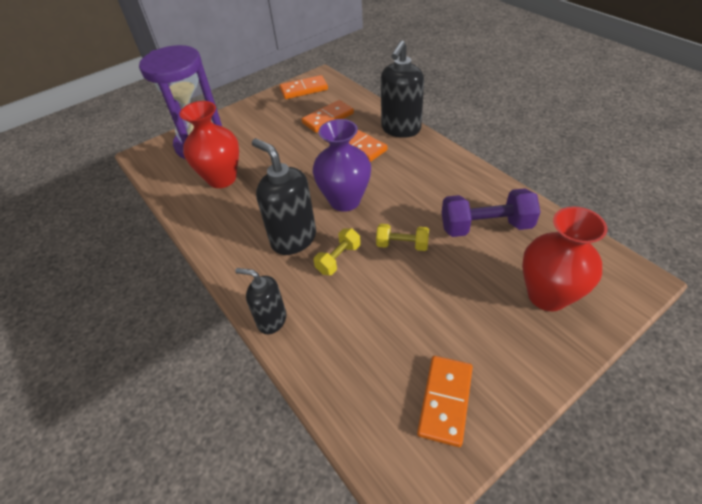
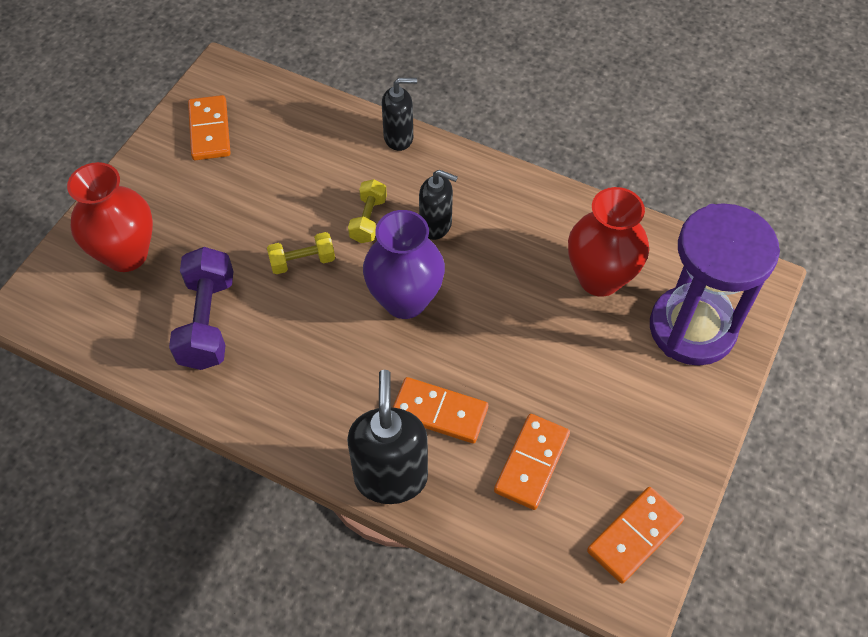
camera: 150 degrees right, 10 degrees up
black soap dispenser [252,138,316,255] -> black soap dispenser [419,170,458,240], size x0.62
purple dumbbell [442,188,540,237] -> purple dumbbell turned 60 degrees counterclockwise [169,247,234,370]

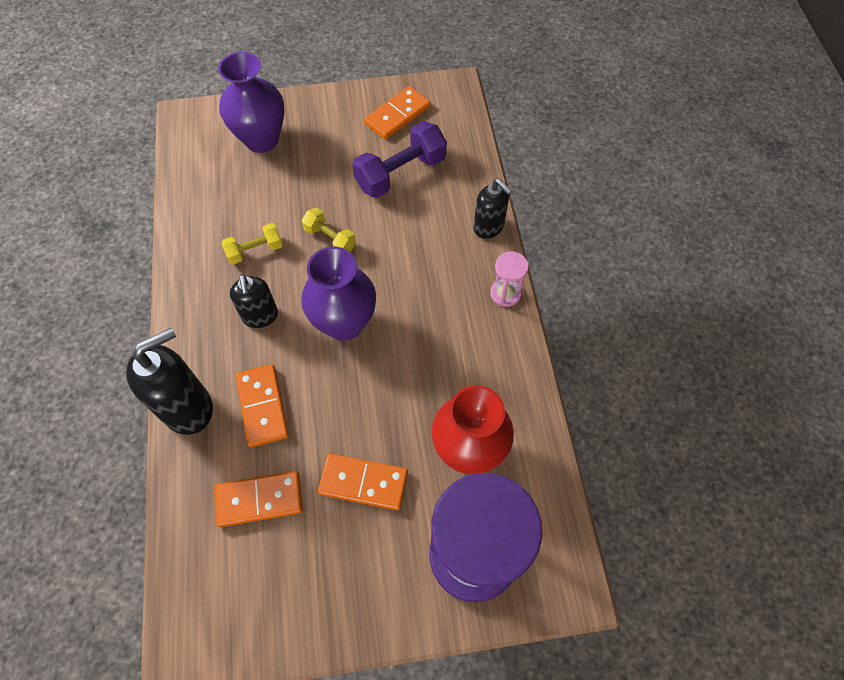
camera: 55 degrees right, 5 degrees up
red vase [67,162,153,272] -> purple vase [218,52,284,153]
purple dumbbell [169,247,234,370] -> purple dumbbell moved to [352,121,447,198]
yellow dumbbell [348,179,387,243] -> yellow dumbbell moved to [221,223,283,265]
black soap dispenser [419,170,458,240] -> black soap dispenser moved to [230,274,278,328]
orange domino [587,487,684,584] -> orange domino moved to [318,453,408,510]
none -> pink hourglass [490,252,529,307]

